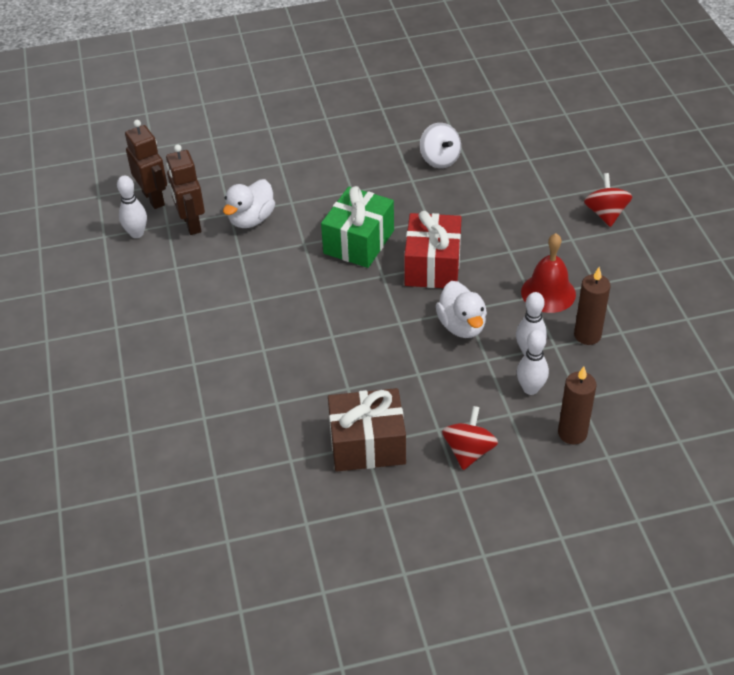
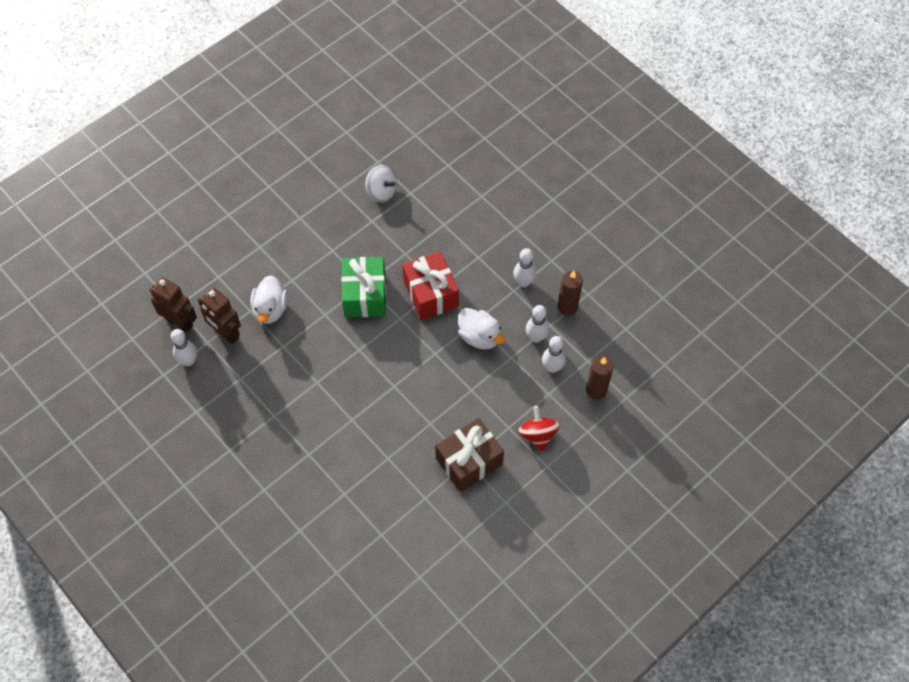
camera: 30 degrees left, 15 degrees up
red bell [521,233,576,313] -> white bowling pin [513,248,536,287]
red spinning top [584,173,633,227] -> none

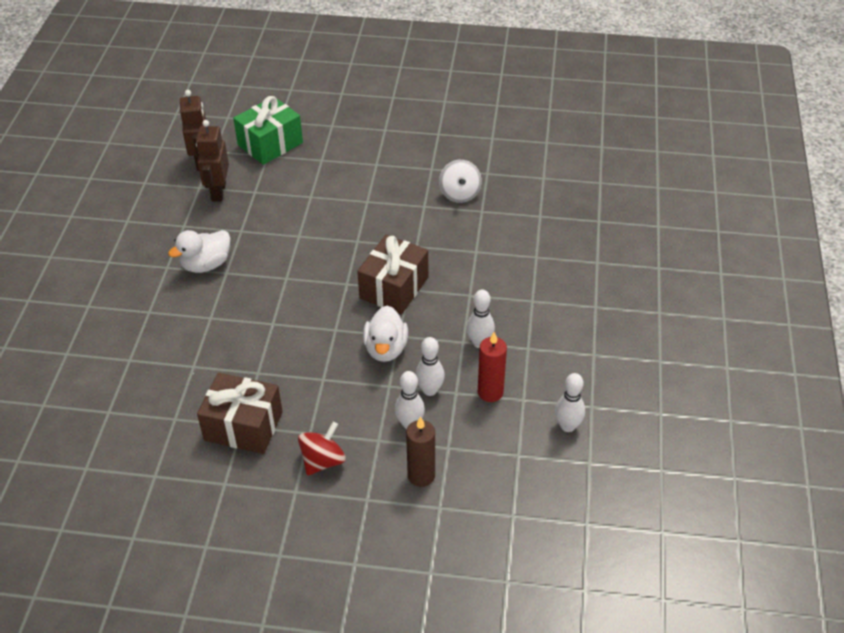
camera: 50 degrees right, 15 degrees down
white bowling pin [171,329,197,366] -> white bowling pin moved to [555,373,585,432]
white duck [250,275,288,324] -> white duck moved to [168,230,230,273]
green gift [341,257,386,317] -> green gift moved to [233,96,303,165]
red gift [402,251,459,320] -> brown gift [357,235,428,314]
brown candle [558,271,583,316] -> red candle [478,332,507,402]

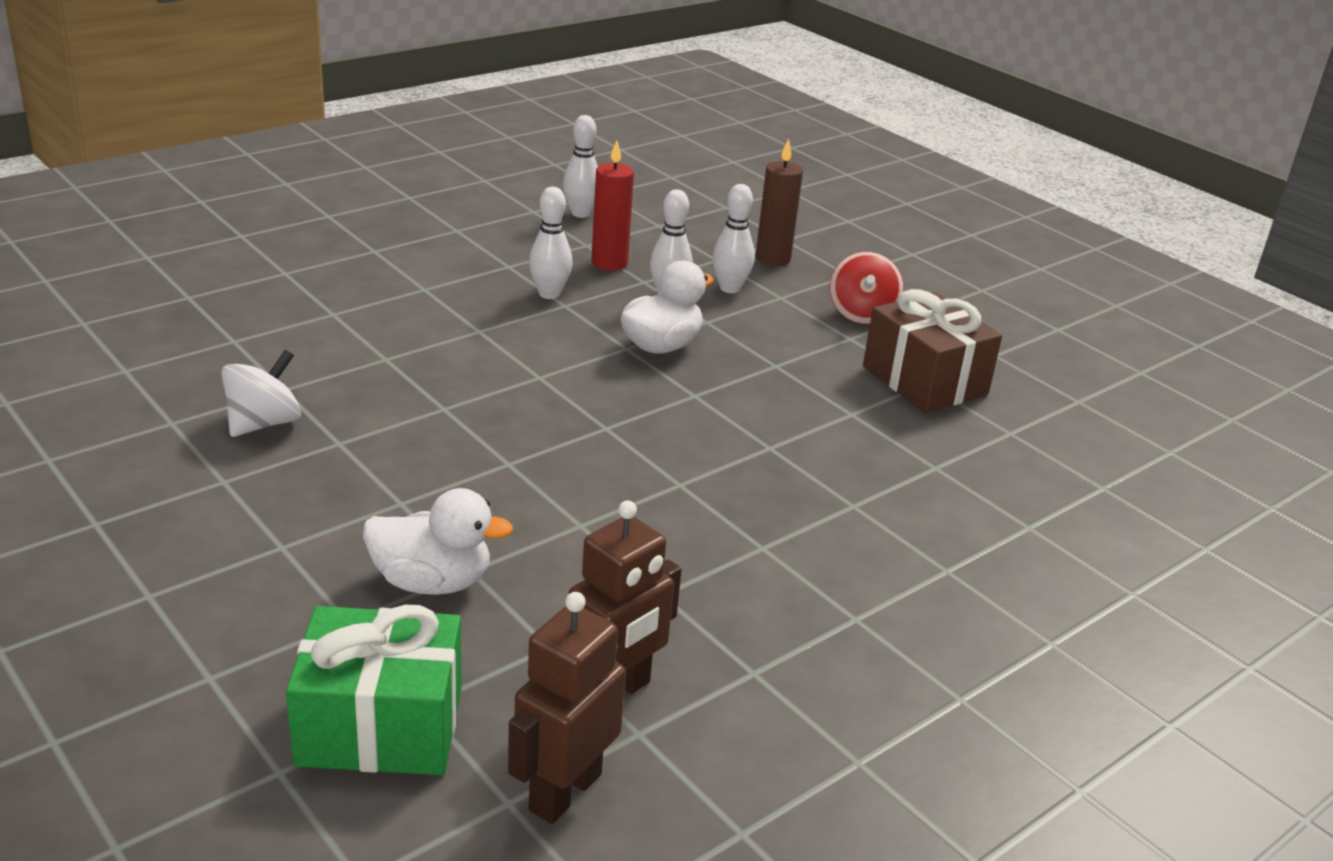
camera: 140 degrees left, 15 degrees down
white duck [168,230,230,273] -> white duck moved to [363,488,513,595]
red spinning top [298,422,346,476] -> red spinning top turned 75 degrees counterclockwise [830,252,904,324]
brown gift [357,235,428,314] -> none

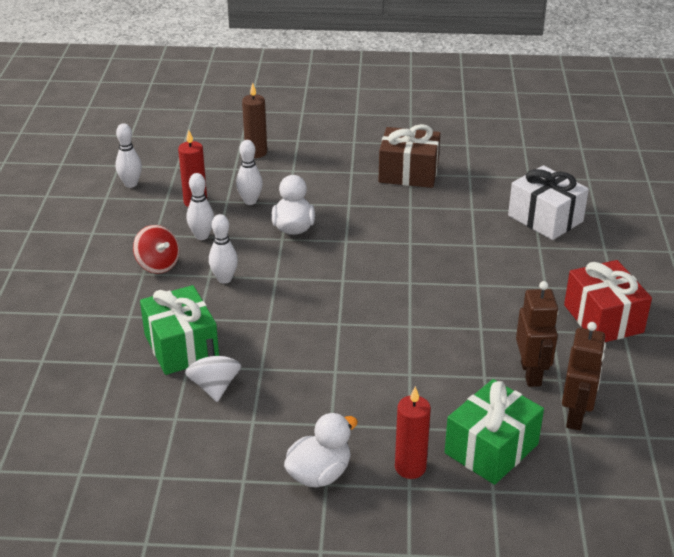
camera: 45 degrees left, 5 degrees up
white duck [363,488,513,595] -> white duck moved to [284,413,358,488]
brown robot [508,592,626,824] -> brown robot turned 150 degrees counterclockwise [562,322,606,430]
white bowling pin [713,184,755,293] -> white bowling pin moved to [209,214,238,284]
red spinning top [830,252,904,324] -> red spinning top moved to [133,225,179,274]
none -> green gift [140,285,219,375]
none -> red candle [395,386,431,479]
none -> white gift [508,165,589,240]
none -> red gift [564,260,652,342]

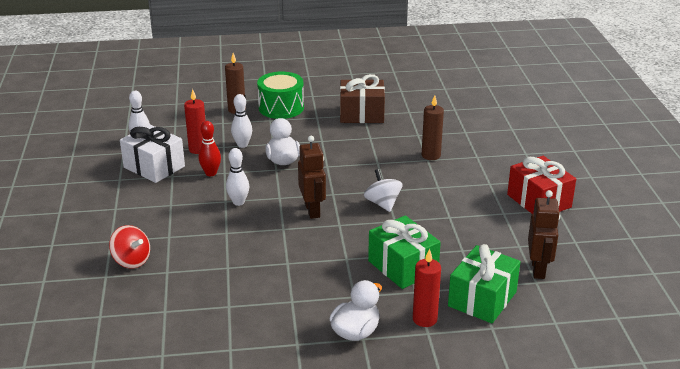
camera: 10 degrees left, 5 degrees down
red spinning top [133,225,179,274] -> red spinning top moved to [109,225,150,269]
green gift [140,285,219,375] -> green gift moved to [368,215,441,289]
white spinning top [185,339,241,402] -> white spinning top moved to [364,169,403,212]
white bowling pin [187,173,214,240] -> red bowling pin [198,121,221,176]
white gift [508,165,589,240] -> white gift moved to [120,124,185,183]
brown robot [516,281,559,387] -> brown robot moved to [298,136,326,219]
none -> green drum [257,72,304,119]
none -> brown candle [421,95,444,160]

